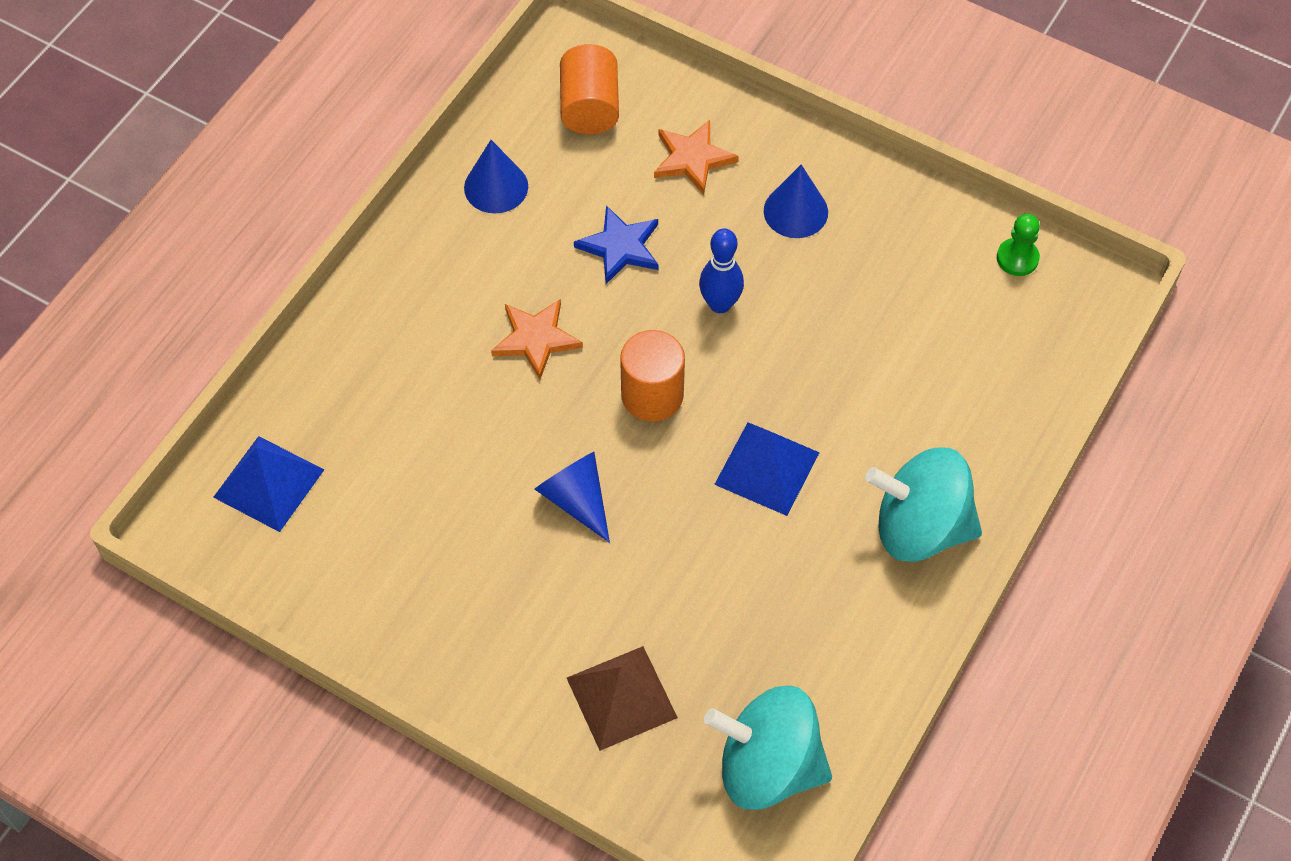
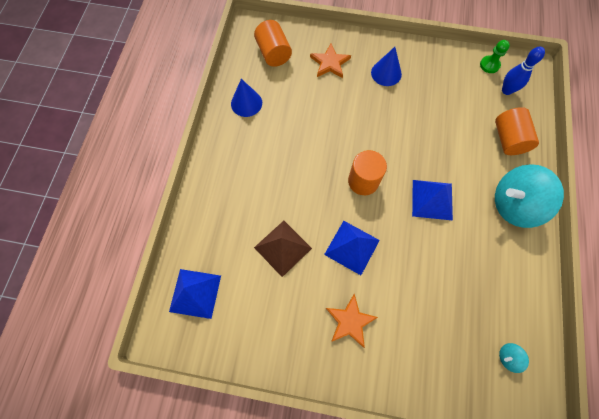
camera: 20 degrees left, 10 degrees up
orange star [491,299,583,379] -> orange star moved to [326,293,378,348]
blue cone [535,452,610,543] -> blue pyramid [324,221,380,275]
brown pyramid [567,646,678,751] -> brown pyramid moved to [254,221,312,277]
blue star [574,205,658,284] -> none
blue bowling pin [699,228,744,313] -> blue bowling pin moved to [502,46,545,95]
turquoise spinning top [704,686,832,810] -> turquoise spinning top [499,343,529,373], size x0.40
none -> orange cylinder [495,107,539,155]

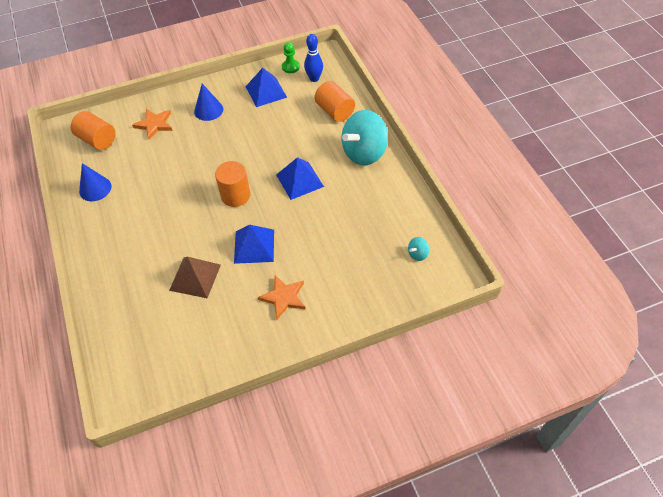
camera: 30 degrees left, 15 degrees down
blue pyramid [169,269,221,319] -> blue pyramid moved to [246,68,287,107]

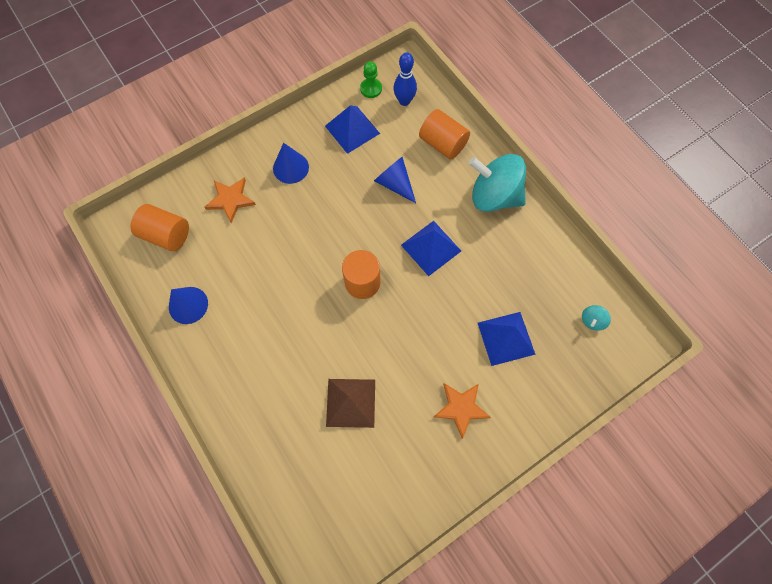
camera: 15 degrees left, 15 degrees up
blue pyramid [234,224,274,264] -> blue pyramid moved to [478,312,536,366]
turquoise spinning top [342,110,388,165] -> turquoise spinning top turned 75 degrees clockwise [469,154,526,212]
none -> blue cone [374,157,416,203]

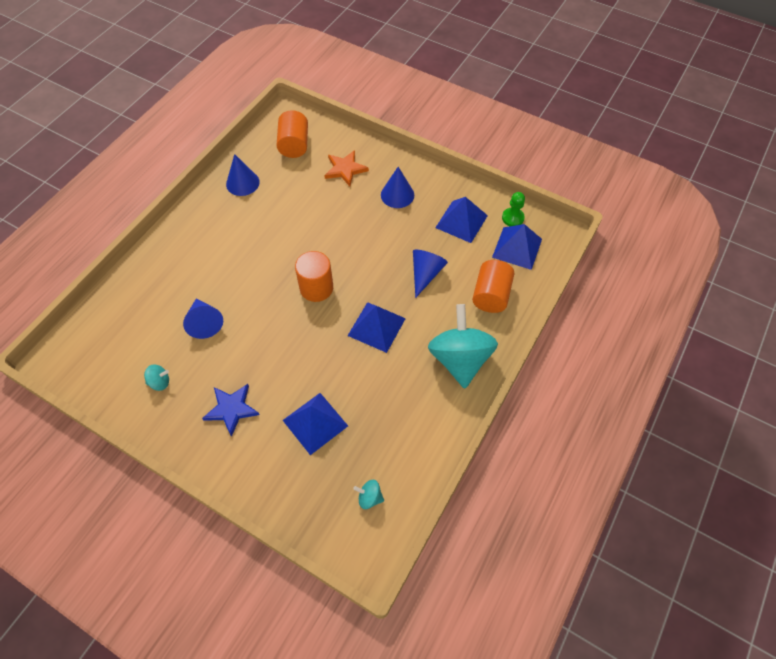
camera: 65 degrees right, 10 degrees down
brown pyramid [326,379,375,428] -> blue cone [183,298,223,339]
blue bowling pin [394,52,417,106] -> blue pyramid [492,224,542,270]
orange star [434,383,491,439] -> blue star [202,384,260,437]
none -> turquoise spinning top [144,365,169,391]

